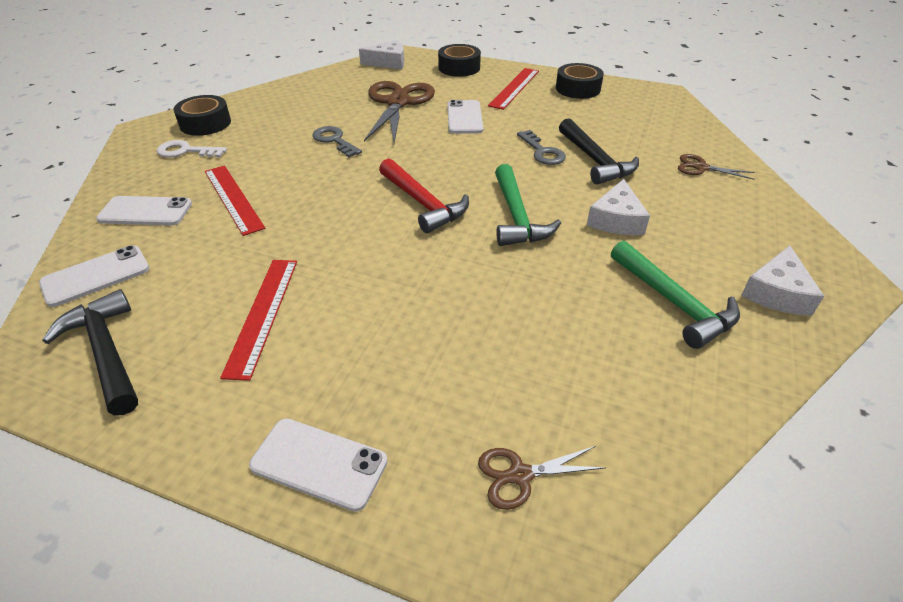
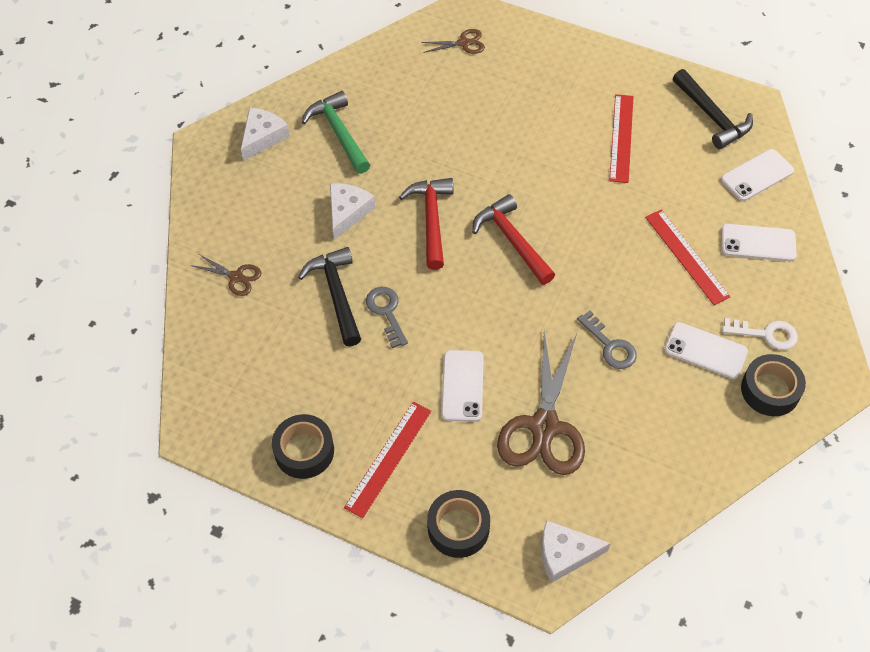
camera: 175 degrees left, 15 degrees up
white phone [249,418,388,512] -> white phone moved to [664,322,748,379]
green hammer [495,164,561,246] -> red hammer [399,178,453,270]

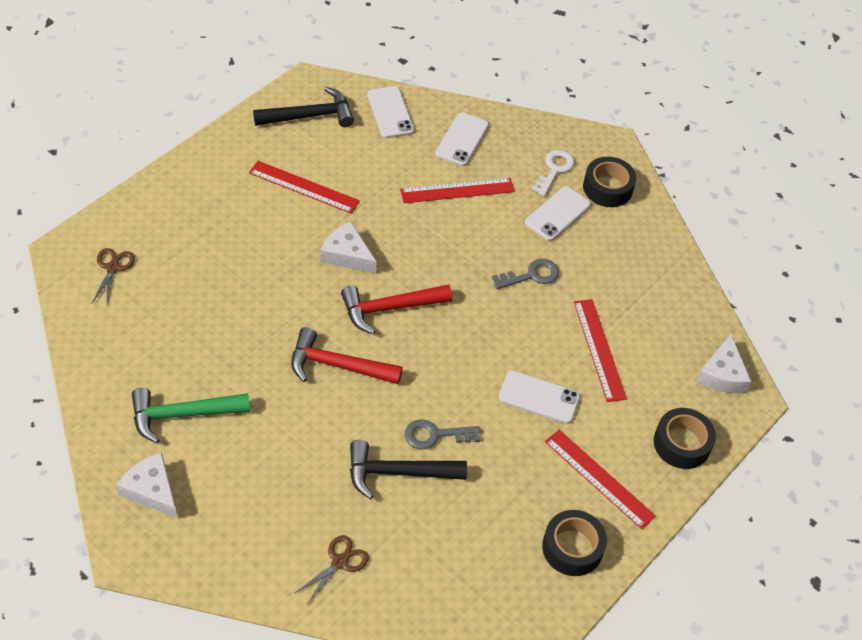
camera: 80 degrees left, 5 degrees down
white cheese [330,183,375,240] -> white cheese moved to [320,222,377,273]
brown scissors [497,331,585,475] -> red ruler [574,299,627,402]

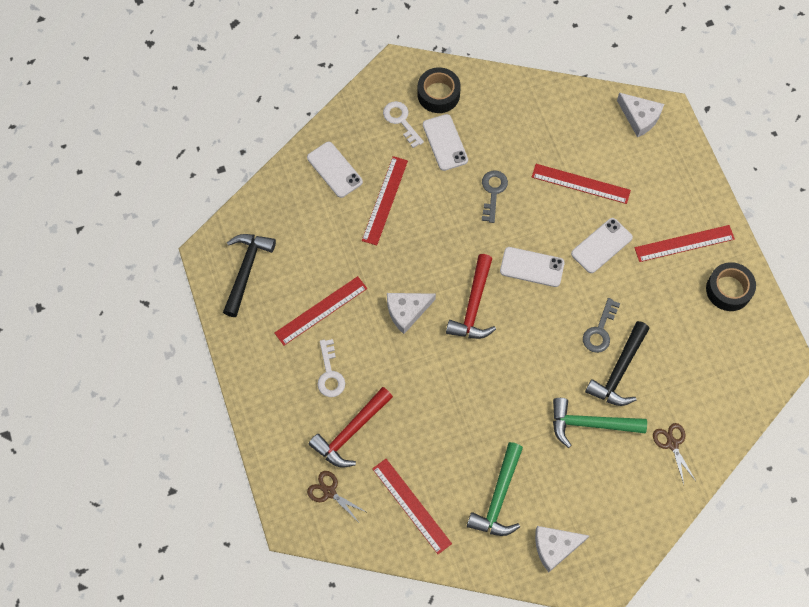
camera: 55 degrees left, 15 degrees up
red hammer [291,327,403,384] -> red hammer moved to [309,387,393,468]
white phone [367,86,414,138] -> white phone moved to [500,247,565,287]
black tape [654,408,716,469] -> none
none -> white key [317,339,345,397]
none -> red ruler [372,459,452,554]
none -> green hammer [553,398,647,448]

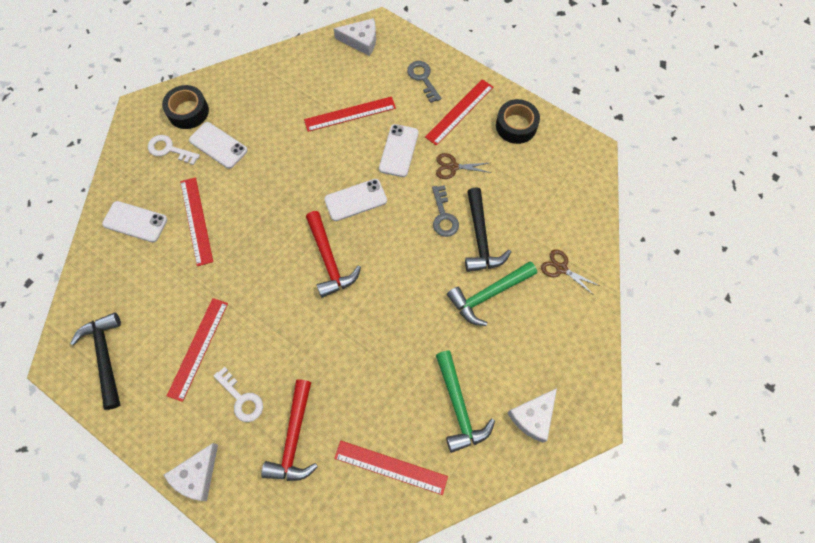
camera: 35 degrees left, 0 degrees up
brown scissors [307,471,368,521] -> brown scissors moved to [436,153,491,179]
white cheese [387,293,436,334] -> white cheese moved to [164,443,218,501]
grey key [482,170,508,223] -> grey key moved to [407,61,441,103]

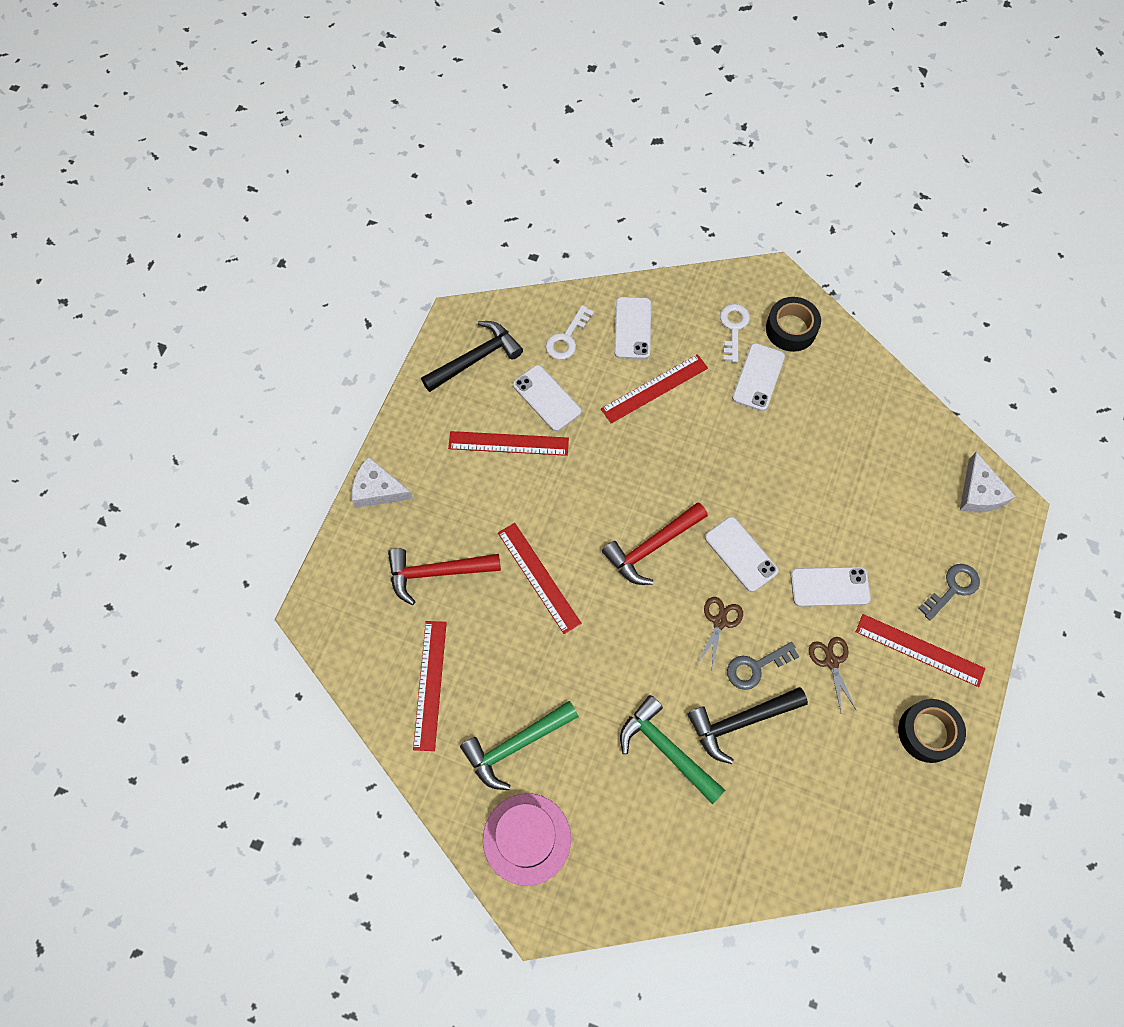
camera: 75 degrees right, 0 degrees up
white key [213,367,263,422] -> white key moved to [546,305,594,360]
red ruler [304,96,396,132] -> red ruler moved to [498,523,581,634]
white cheese [508,388,557,443] -> pink hat [483,793,571,886]
brown scissors [541,249,600,295] -> brown scissors moved to [698,597,743,668]
none -> white phone [513,365,581,431]

